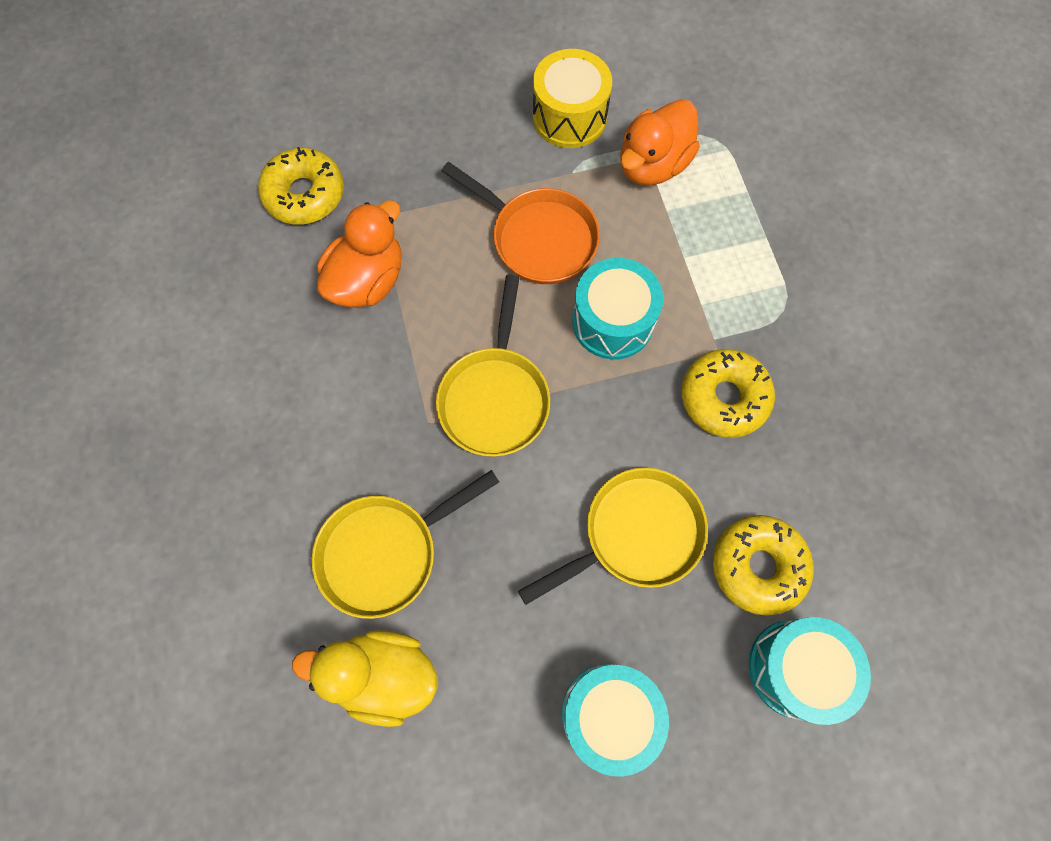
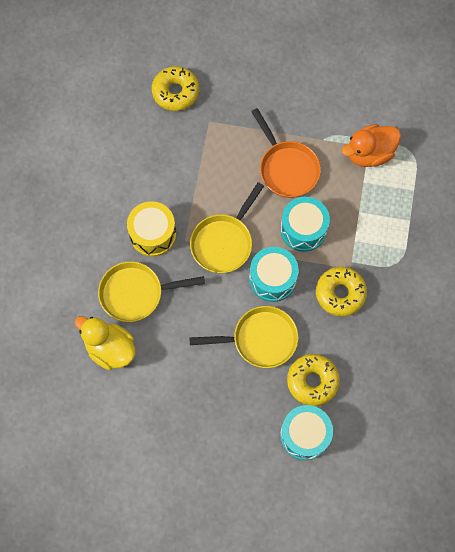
camera: 25 degrees right, 0 degrees up
orange duck [317,200,402,308] -> none
yellow drum [533,49,612,148] -> yellow drum moved to [127,201,176,257]
turquoise drum [562,664,669,777] -> turquoise drum moved to [249,247,299,302]

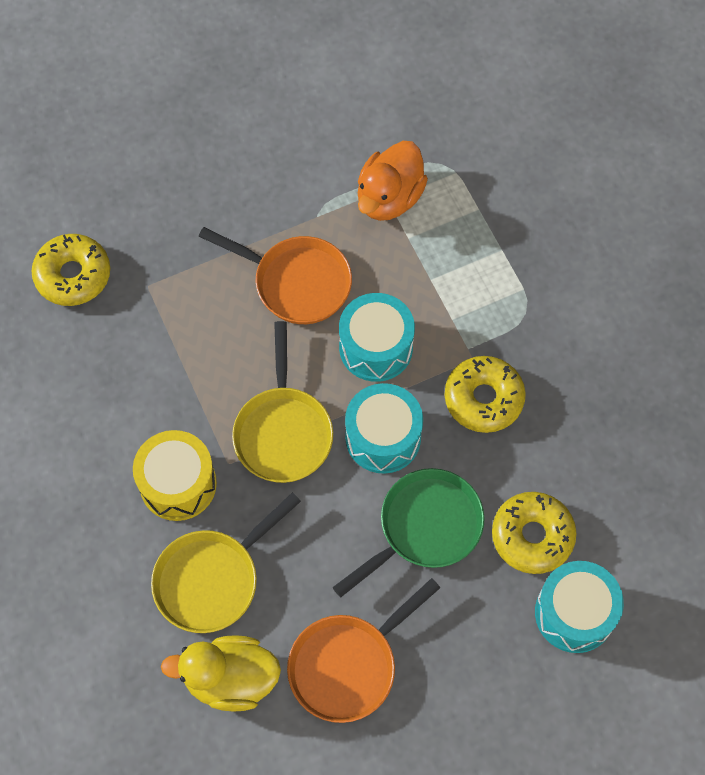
camera: 35 degrees left, 5 degrees down
yellow pan [190,306,298,368] -> green pan [333,468,485,597]
none -> orange pan [287,578,440,723]

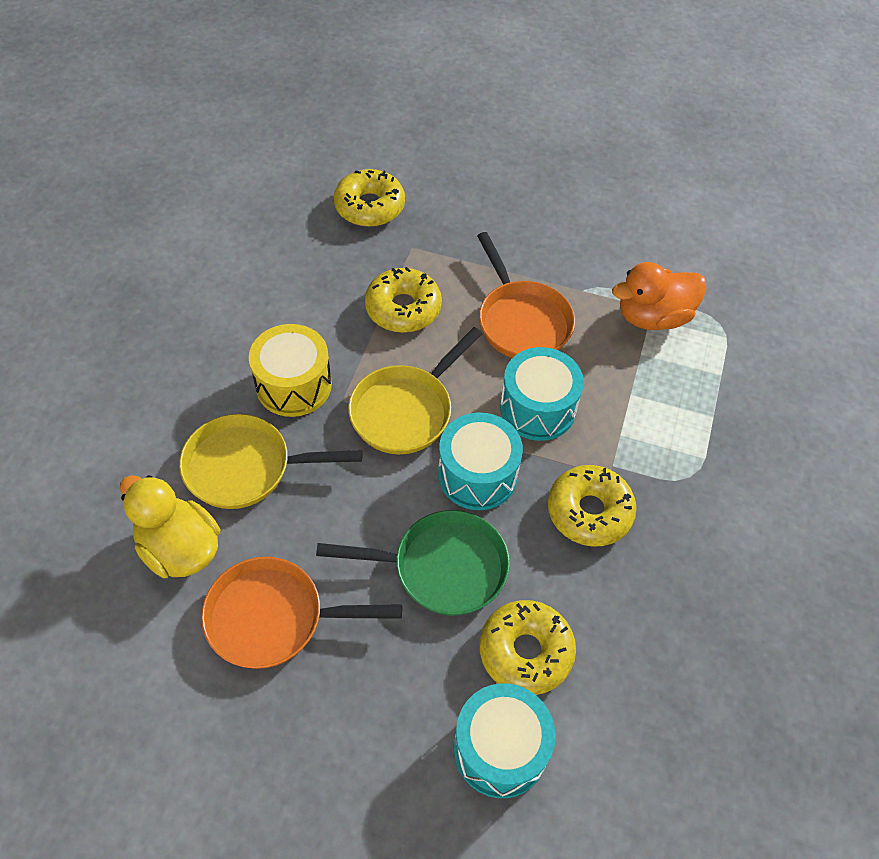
camera: 40 degrees right, 10 degrees down
none -> yellow donut [365,267,442,333]

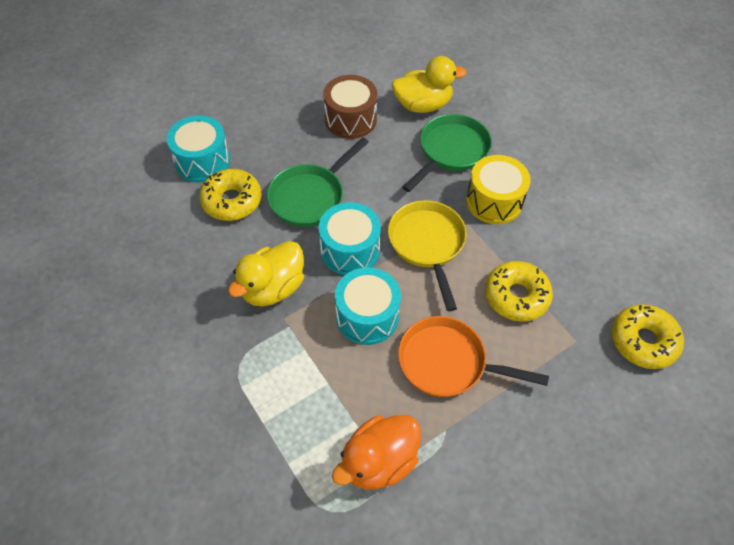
camera: 130 degrees right, 0 degrees up
yellow pan [179,414,362,509] -> green pan [402,114,492,192]
orange pan [201,557,402,669] -> brown drum [323,75,377,139]
yellow donut [548,465,637,547] -> yellow duck [228,241,304,307]
orange duck [612,262,707,330] -> orange duck turned 150 degrees counterclockwise [332,415,421,490]

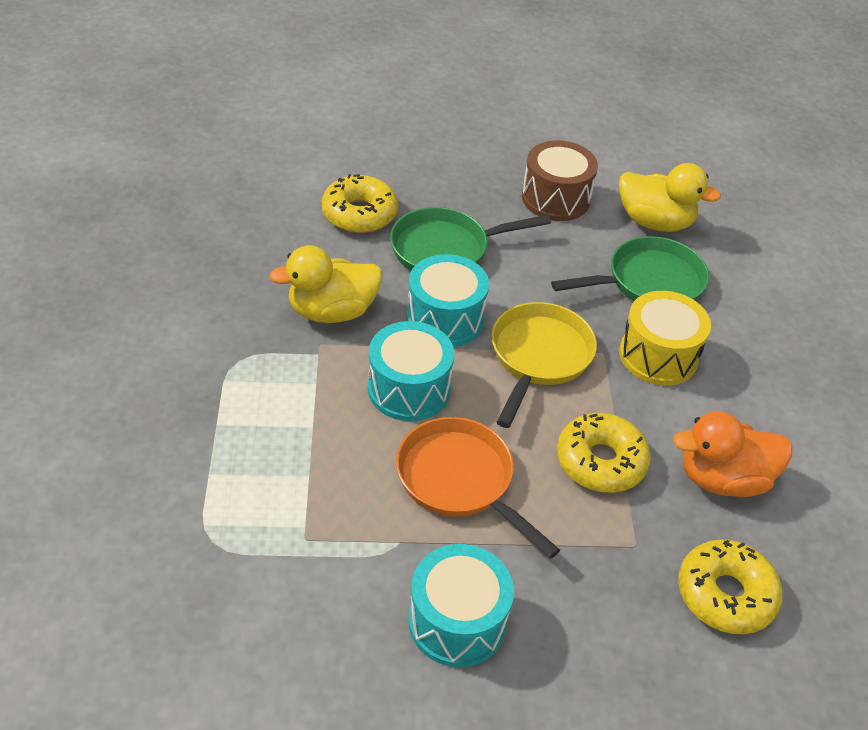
camera: 30 degrees right, 10 degrees down
turquoise drum [167,115,230,183] -> turquoise drum moved to [408,544,514,667]
orange duck [332,415,421,490] -> orange duck moved to [673,411,792,497]

